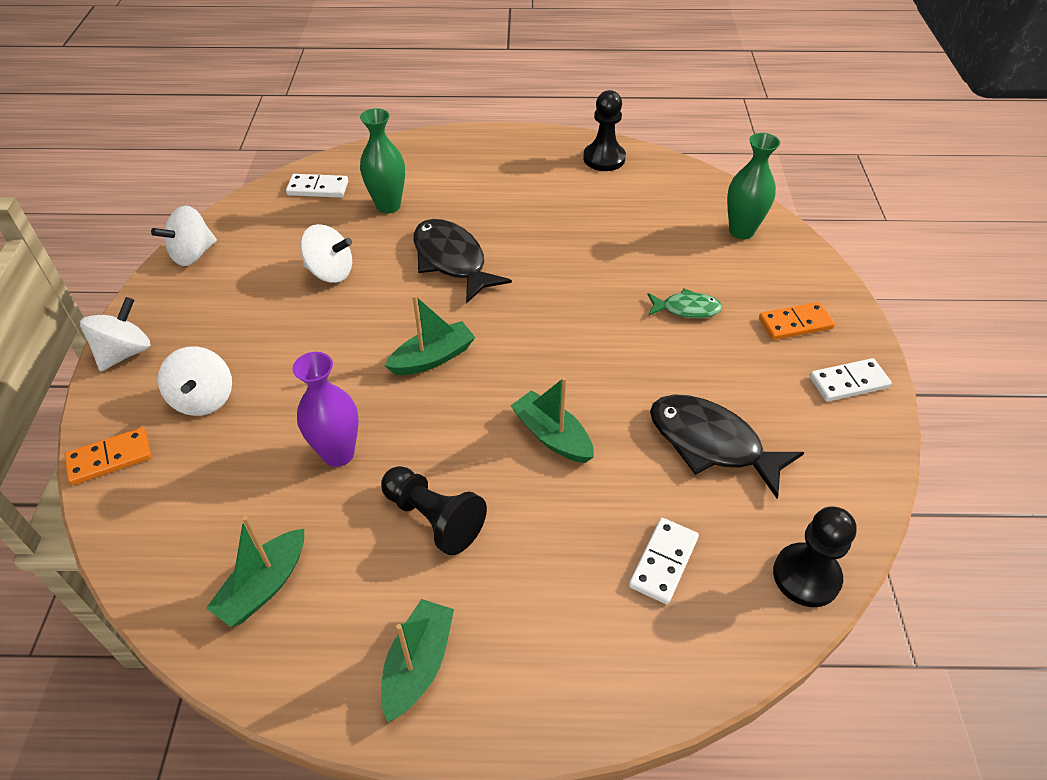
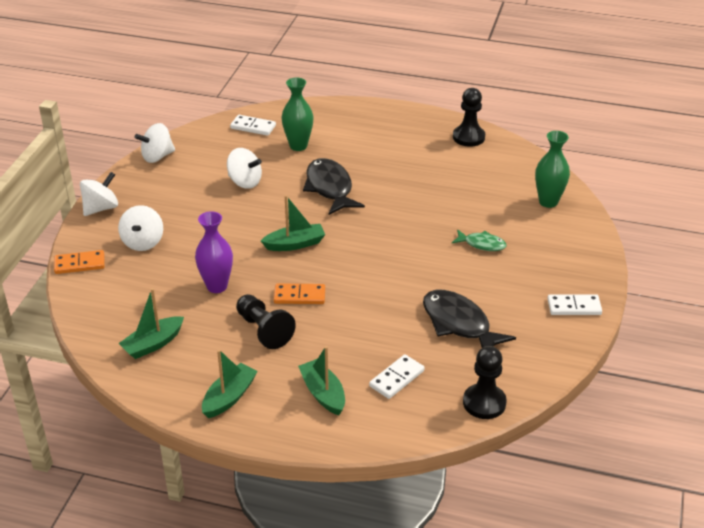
camera: 15 degrees right, 10 degrees down
green boat [510,377,594,463] -> green boat moved to [298,346,345,415]
orange domino [759,302,835,340] -> orange domino moved to [274,283,325,304]

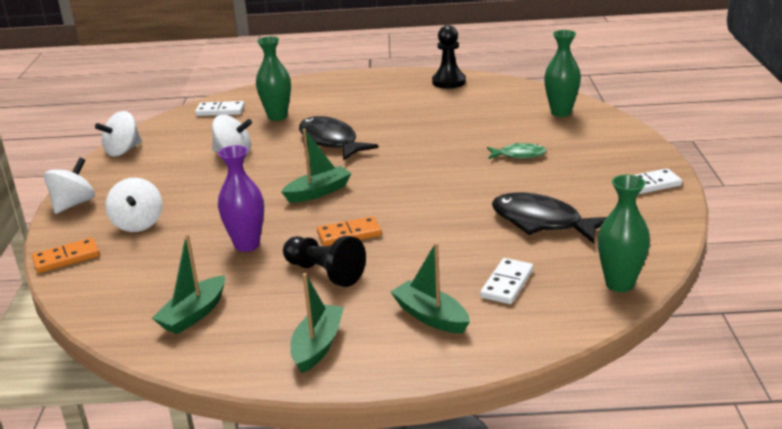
camera: 15 degrees left, 10 degrees down
black pawn [463,346,507,419] -> green vase [598,175,650,292]

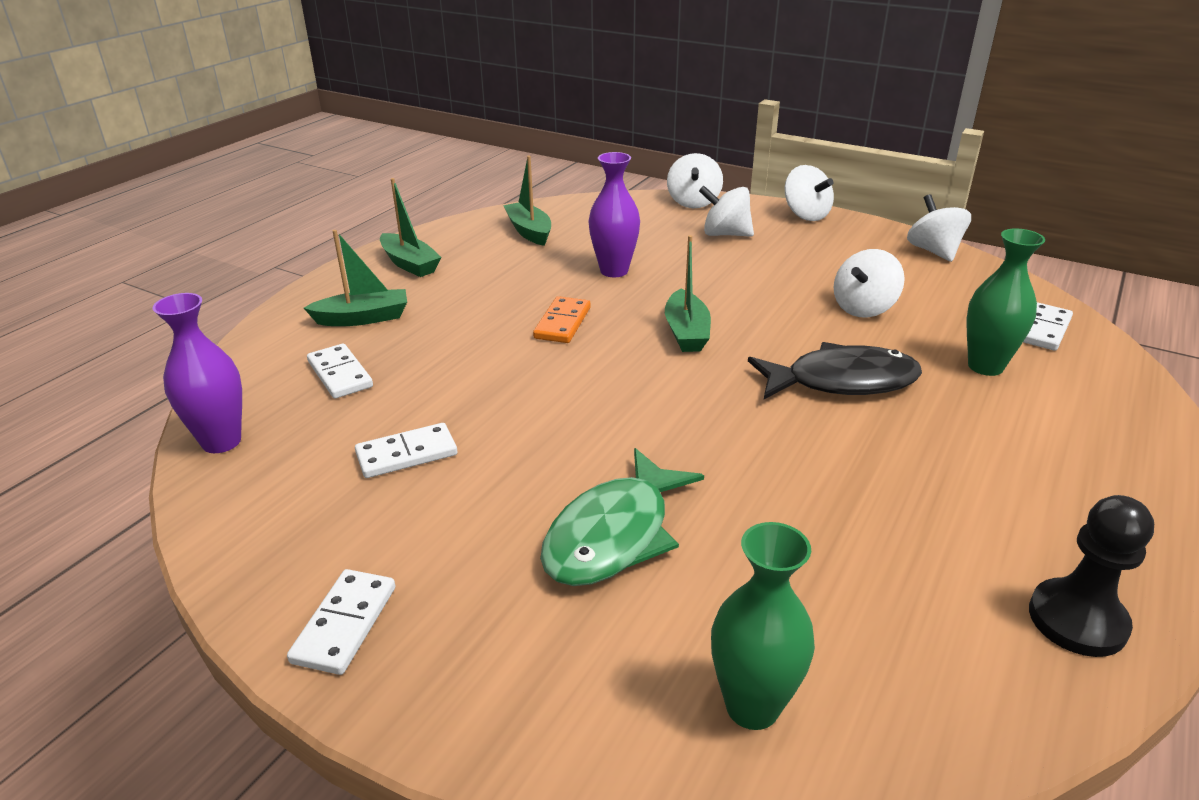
camera: 120 degrees right, 5 degrees up
orange domino [32,238,100,273] -> white spinning top [667,153,723,208]
black pawn [283,236,366,287] -> none
green fish [487,143,547,159] -> green fish [540,448,704,586], size x1.79
black fish [492,192,607,243] -> white domino [355,423,457,478]
green vase [598,175,650,292] -> purple vase [152,293,242,453]

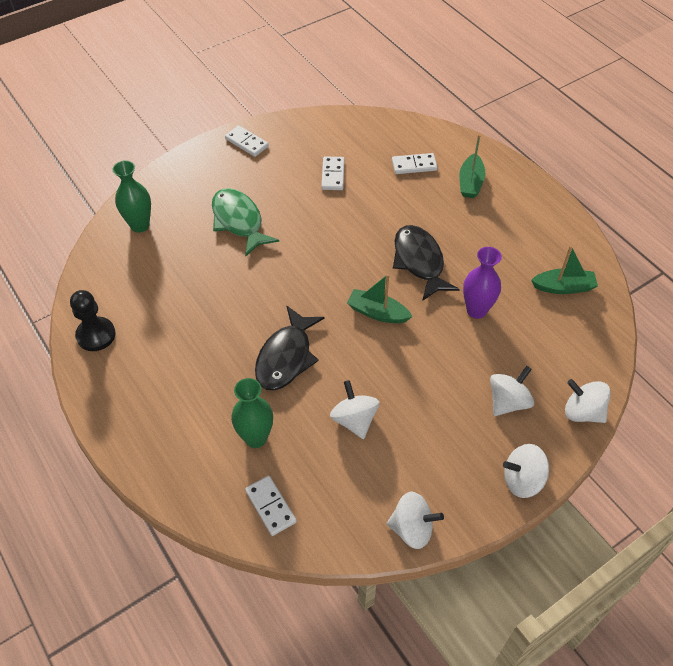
camera: 115 degrees right, 20 degrees up
purple vase [152,293,242,453] -> none
green boat [380,178,441,277] -> none
orange domino [533,296,590,343] -> black fish [393,225,460,301]

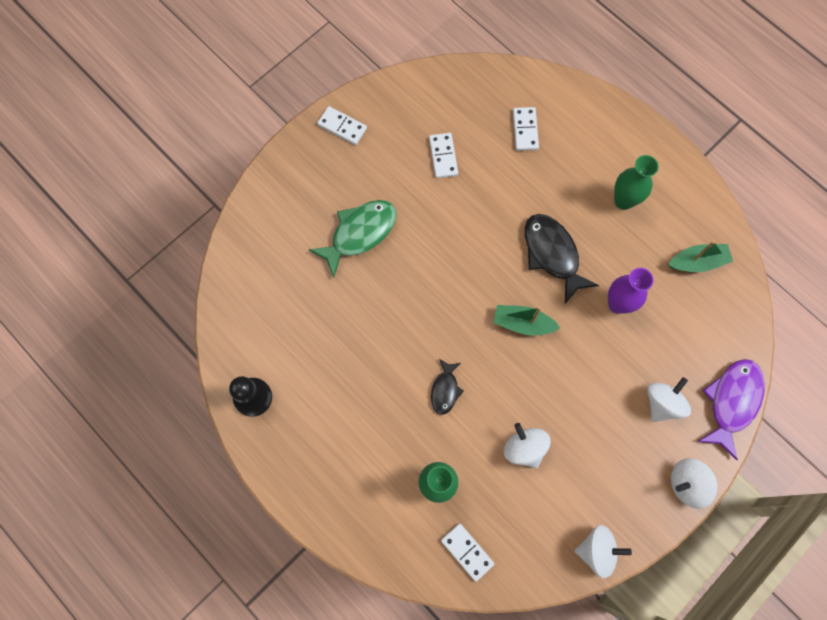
camera: 10 degrees left, 20 degrees up
green vase [112,160,151,233] -> green vase moved to [614,155,659,210]
green fish [212,188,279,257] -> green fish turned 90 degrees clockwise [309,200,396,278]
black fish [255,306,325,391] -> black fish [431,359,464,415], size x0.56
white domino [392,153,437,174] -> white domino turned 75 degrees counterclockwise [513,107,539,151]
green boat [459,134,485,198] -> none
white spinning top [565,379,611,423] -> purple fish [697,359,765,460]

